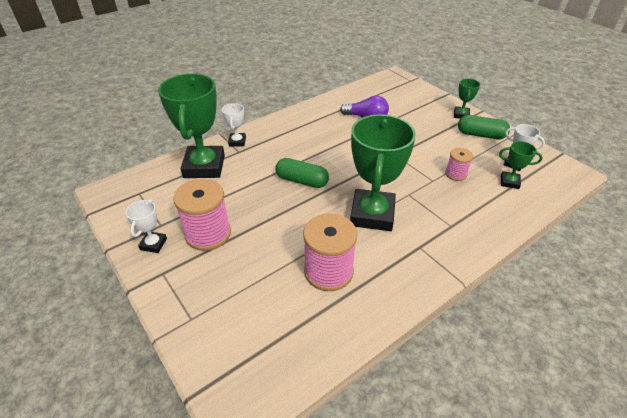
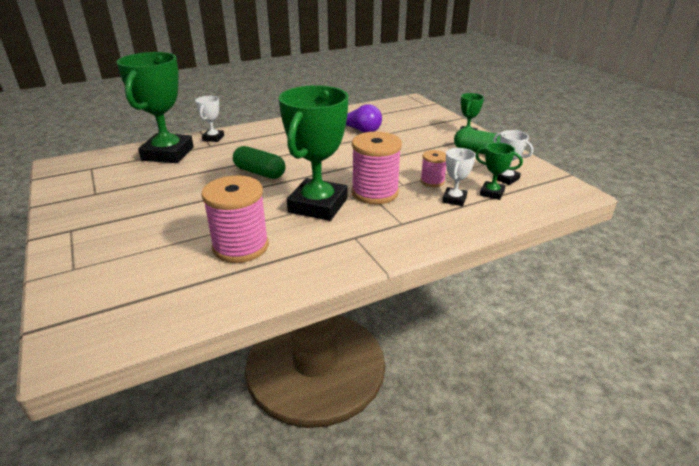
camera: 10 degrees right, 10 degrees down
white trophy [125,199,167,253] -> white trophy moved to [442,148,476,206]
pink spool [173,179,231,251] -> pink spool moved to [352,132,402,204]

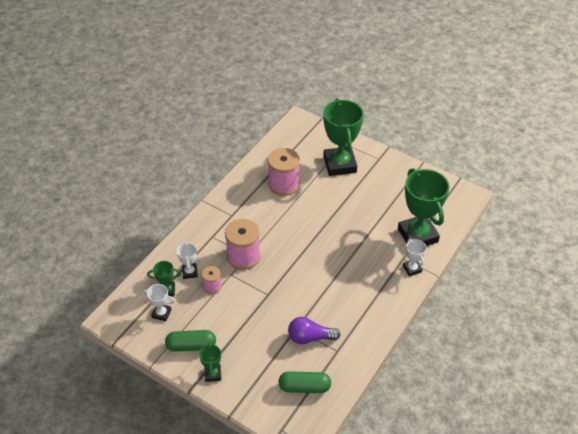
camera: 150 degrees right, 15 degrees up
green capsule [233,146,286,179] -> green capsule moved to [278,371,331,393]
green trophy [279,85,349,221] -> green trophy moved to [323,99,364,176]

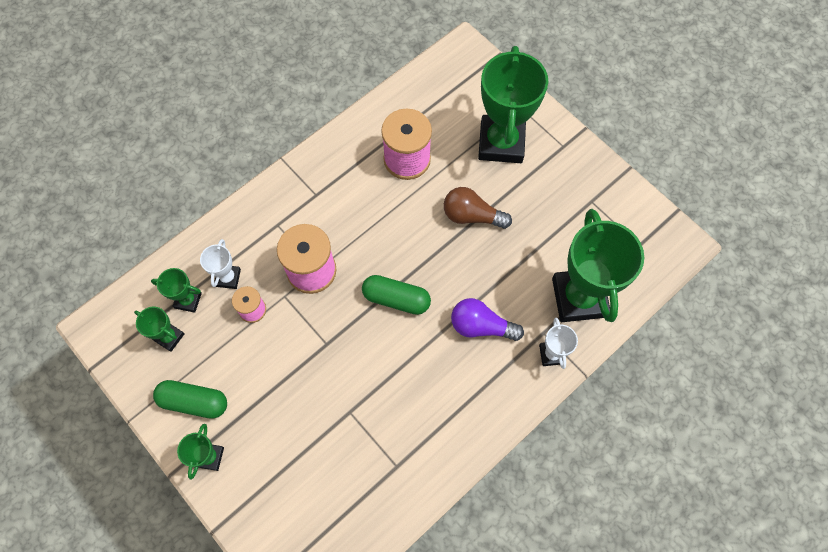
camera: 15 degrees right, 20 degrees up
white trophy [142,284,175,321] -> green trophy [134,307,184,352]
green capsule [278,371,331,393] -> green capsule moved to [362,275,431,315]
purple light bulb [288,317,340,344] -> purple light bulb moved to [451,298,524,341]
none -> brown light bulb [444,187,512,229]

